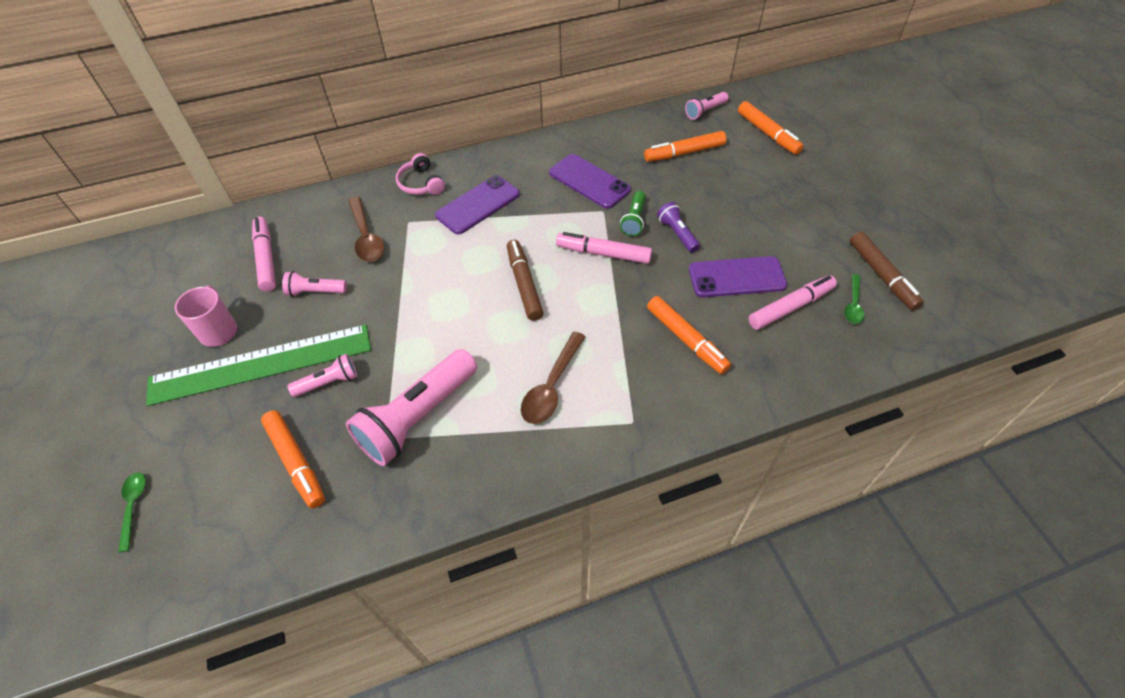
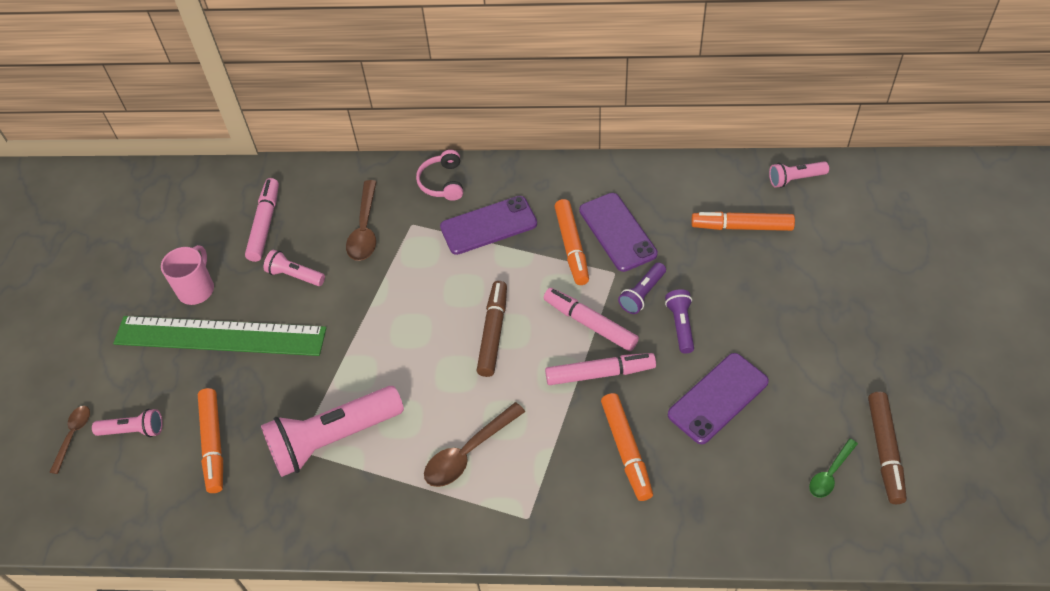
camera: 25 degrees right, 0 degrees up
green spoon [118,473,146,552] -> brown spoon [49,406,90,474]
pink flashlight [287,354,357,397] -> pink flashlight moved to [92,409,163,437]
green flashlight [620,191,646,236] -> purple flashlight [618,262,666,314]
purple phone [689,256,787,297] -> purple phone turned 60 degrees counterclockwise [668,353,769,444]
orange marker [738,101,804,155] -> orange marker moved to [554,199,589,285]
pink marker [748,275,837,330] -> pink marker moved to [545,353,656,385]

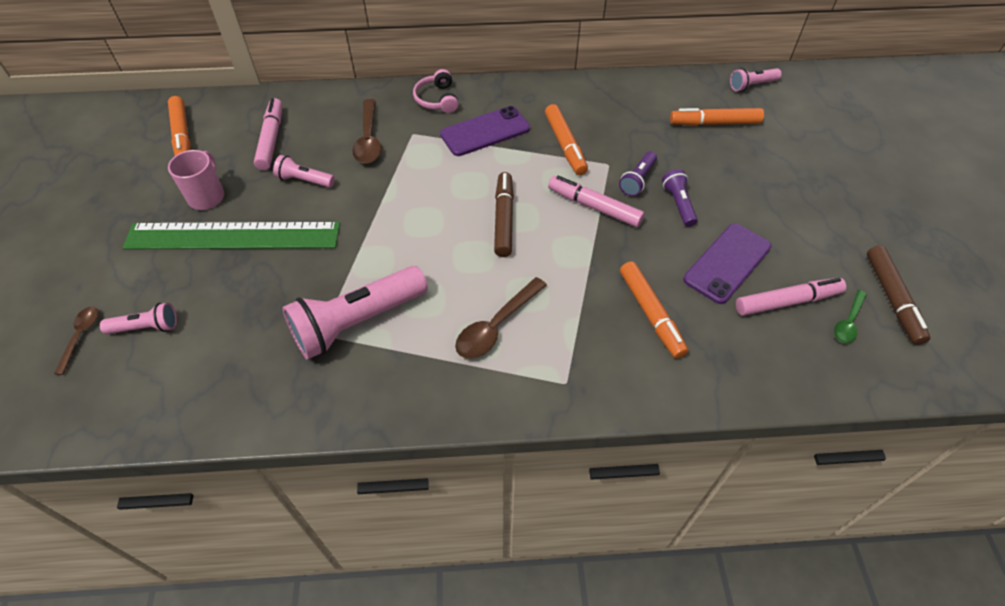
camera: 10 degrees left, 0 degrees up
orange marker [198,388,223,493] -> orange marker moved to [168,96,190,156]
pink marker [545,353,656,385] -> pink marker moved to [736,278,846,316]
purple phone [579,193,658,272] -> none

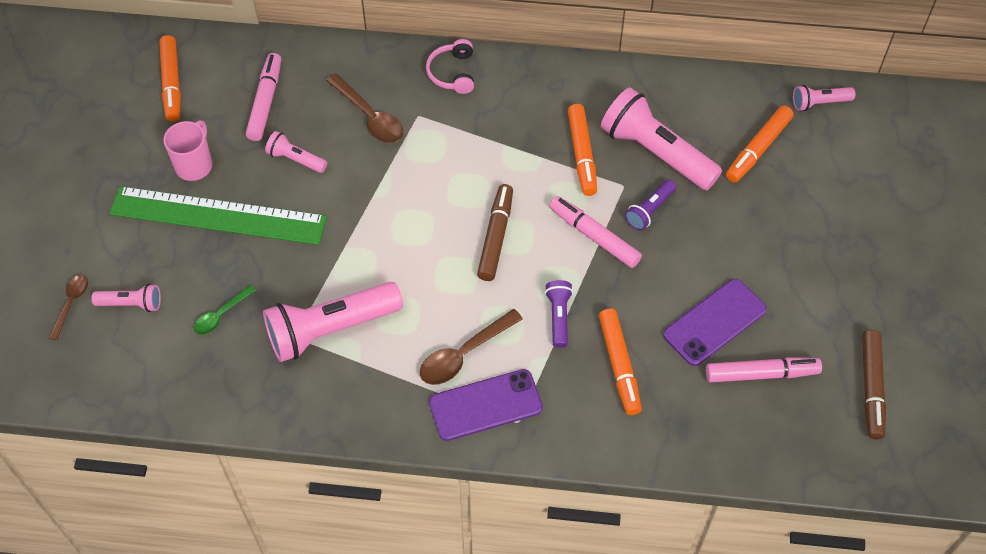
camera: 10 degrees right, 5 degrees up
brown spoon [352,99,382,164] -> brown spoon turned 45 degrees counterclockwise [326,73,403,143]
purple phone [440,106,530,156] -> purple phone moved to [429,369,543,441]
purple flashlight [662,169,698,227] -> purple flashlight moved to [545,280,573,348]
orange marker [670,108,764,126] -> orange marker turned 60 degrees counterclockwise [726,105,794,183]
green spoon [834,290,867,343] -> green spoon moved to [194,285,256,335]
none -> pink flashlight [601,87,722,190]

